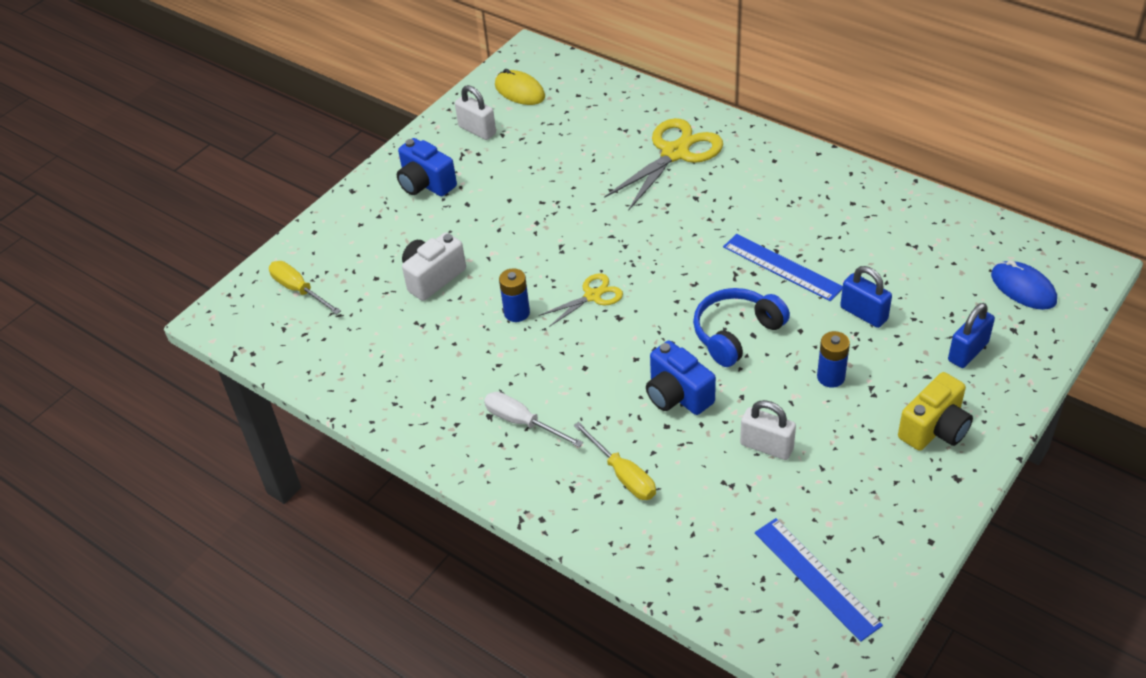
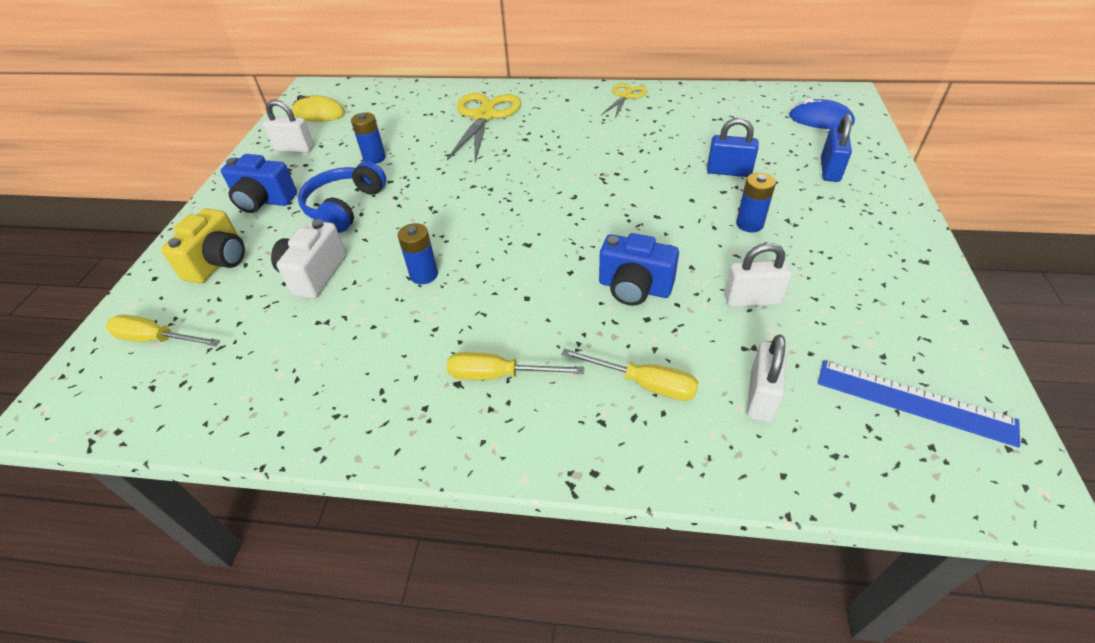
camera: 30 degrees left, 0 degrees up
white screwdriver [484,392,583,447] -> yellow screwdriver [447,352,584,380]
yellow scissors [539,273,623,327] -> yellow scissors moved to [601,83,647,118]
blue headphones [693,288,790,367] -> blue headphones moved to [298,161,386,233]
blue ruler [723,234,843,301] -> none
yellow camera [898,372,973,451] -> yellow camera moved to [161,208,245,284]
none -> blue battery [351,112,386,164]
none -> white padlock [747,335,787,423]

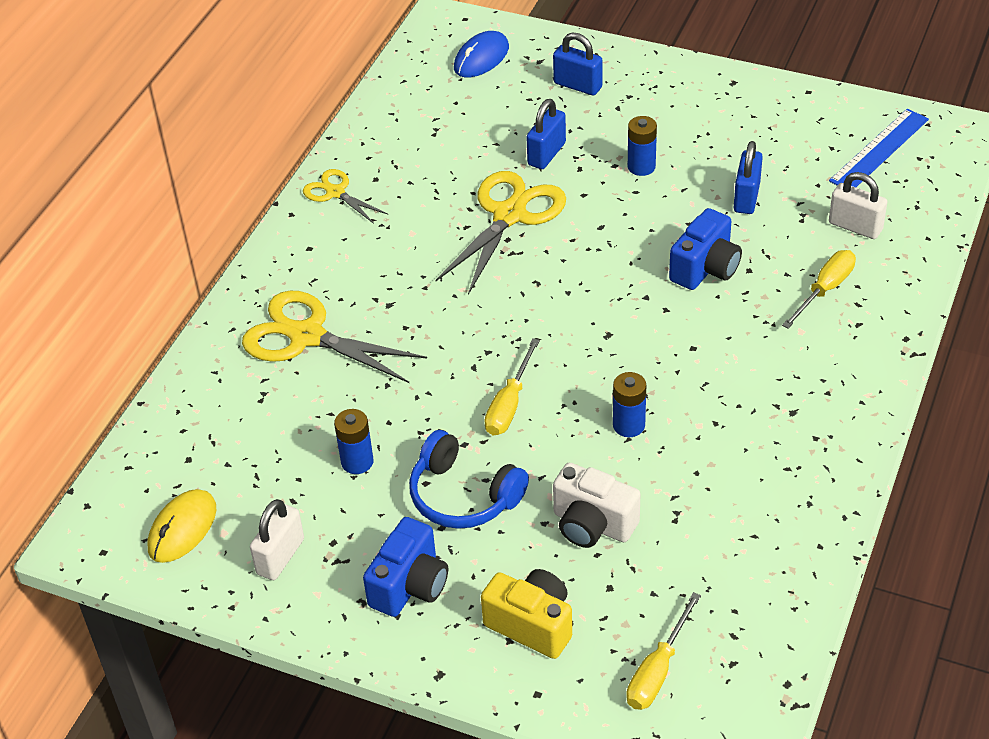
camera: 75 degrees left, 0 degrees up
yellow screwdriver [447,352,584,380] -> yellow screwdriver moved to [484,338,540,435]
white padlock [724,243,792,307] -> blue padlock [734,141,763,214]
none -> yellow scissors [435,171,566,295]

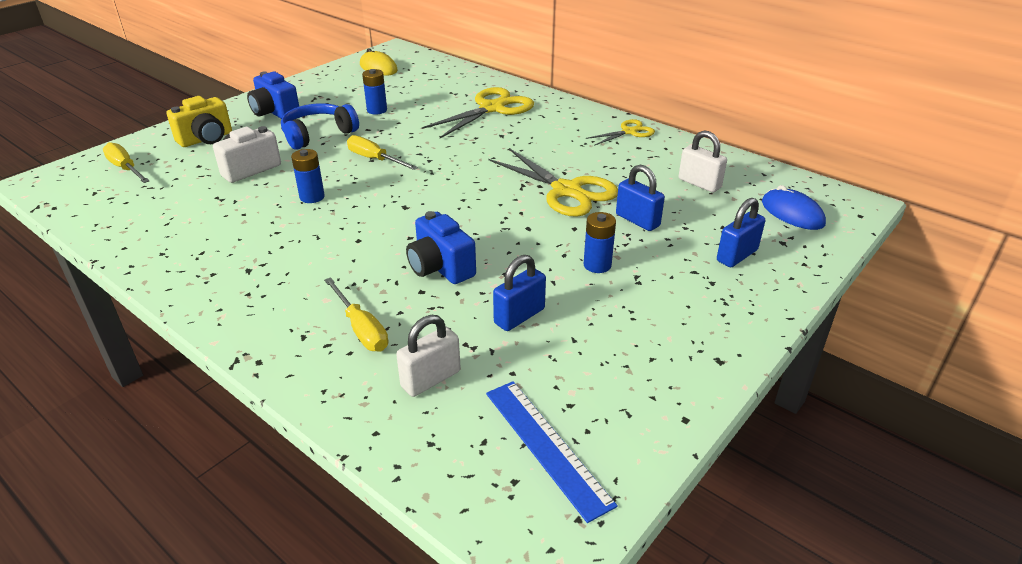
camera: 105 degrees right, 10 degrees down
white padlock [250,499,304,580] -> white padlock moved to [679,131,727,192]
blue padlock [734,141,763,214] -> blue padlock turned 75 degrees counterclockwise [493,255,546,331]

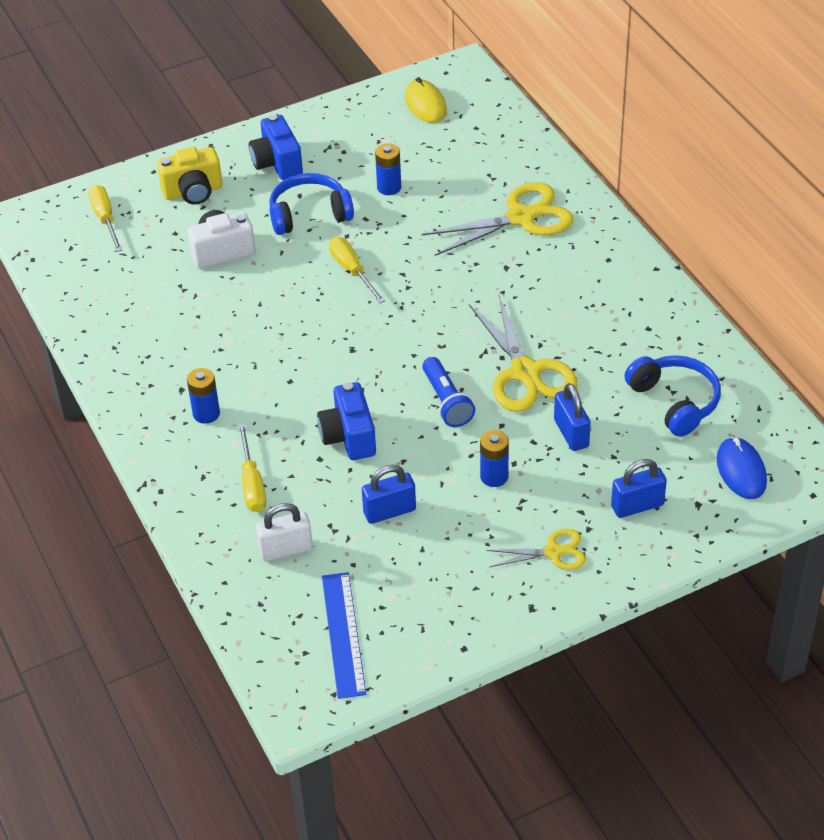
camera: 25 degrees right, 10 degrees up
blue battery [291,149,325,203] -> blue battery moved to [187,368,220,424]
yellow scissors [586,119,655,146] -> yellow scissors moved to [486,528,586,570]
white padlock [679,131,727,192] -> blue headphones [624,355,721,437]
none -> blue flashlight [422,357,475,427]

